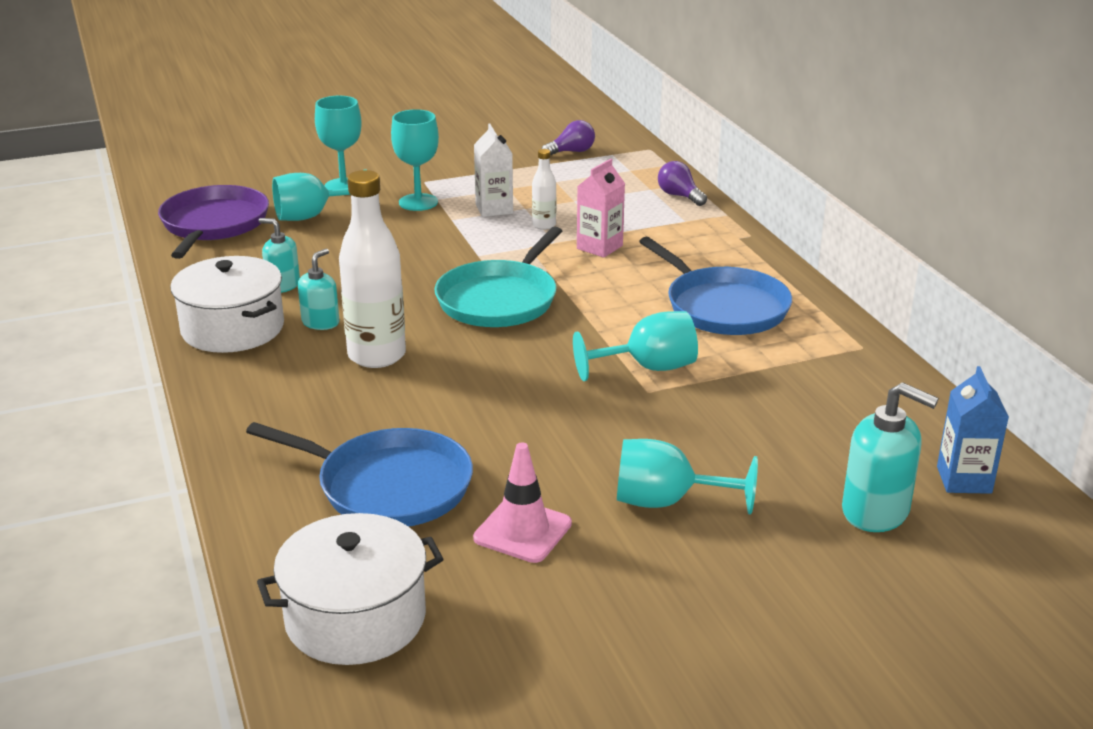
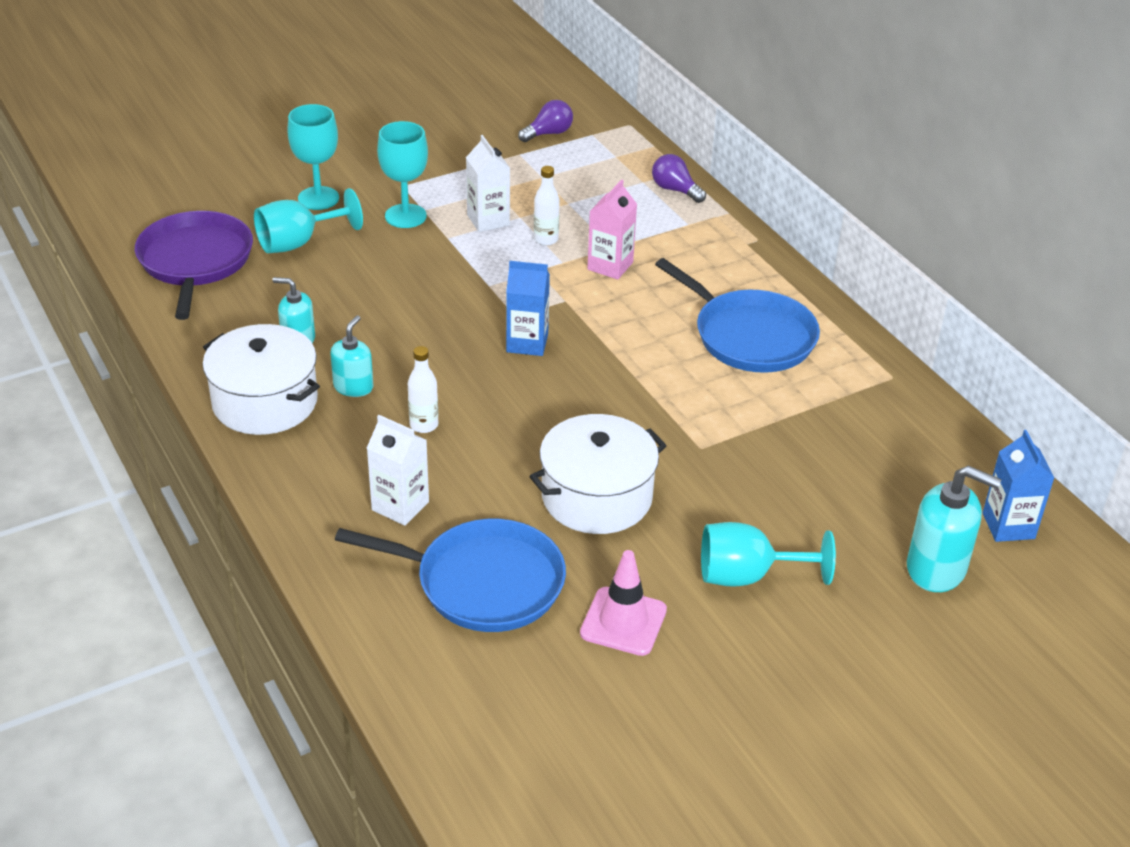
camera: 10 degrees left, 10 degrees up
white pot [257,513,443,665] -> white pot moved to [530,414,667,534]
white bottle [339,170,406,368] -> white bottle [408,346,438,433], size x0.49
turquoise pan [434,227,562,327] -> blue carton [506,261,550,356]
turquoise goblet [573,311,698,381] -> none
none -> white carton [367,415,429,526]

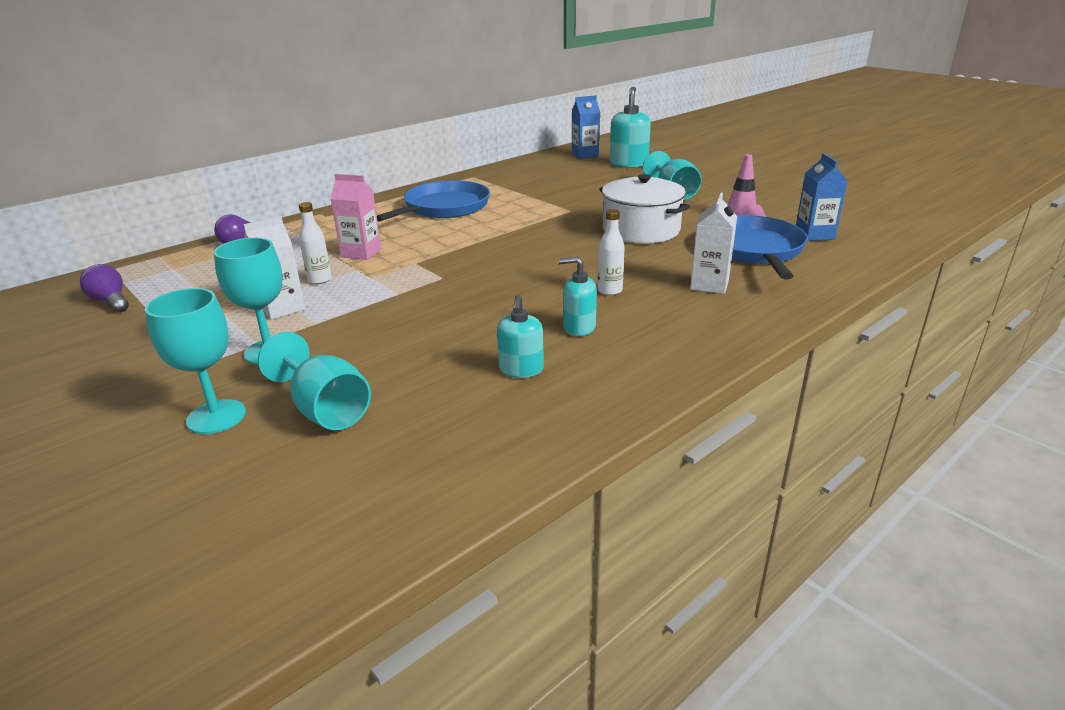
camera: 100 degrees left, 10 degrees down
purple pan [135,211,253,320] -> none
white pot [203,324,320,435] -> none
blue carton [506,261,550,356] -> blue carton moved to [796,153,848,241]

